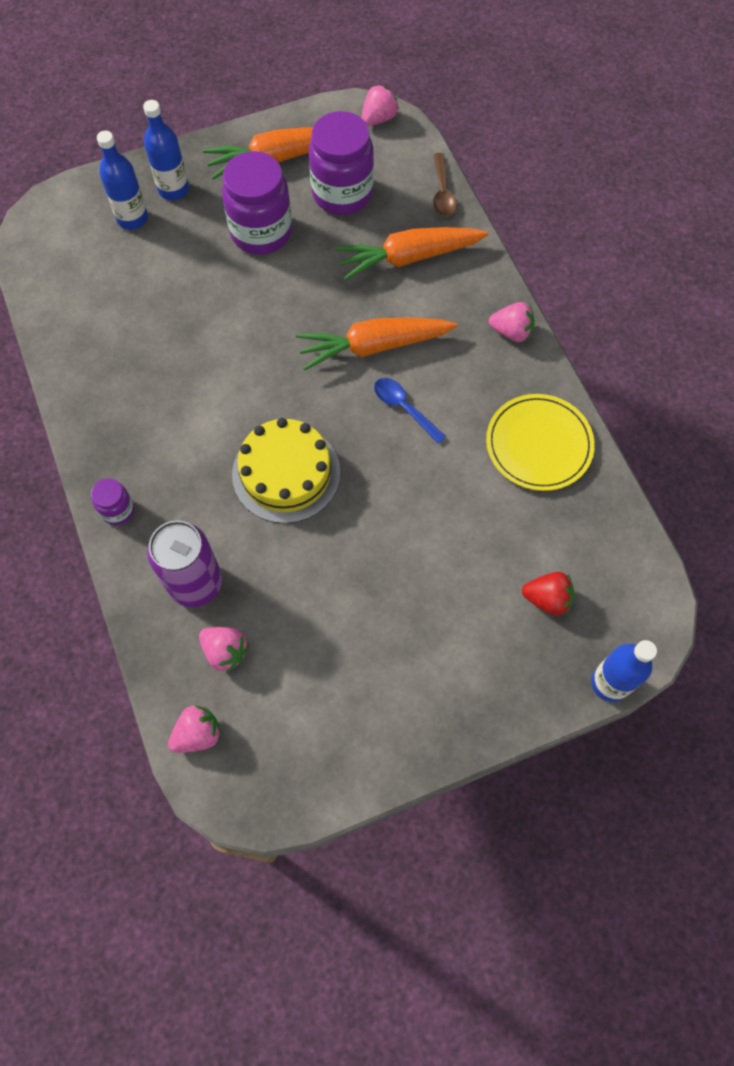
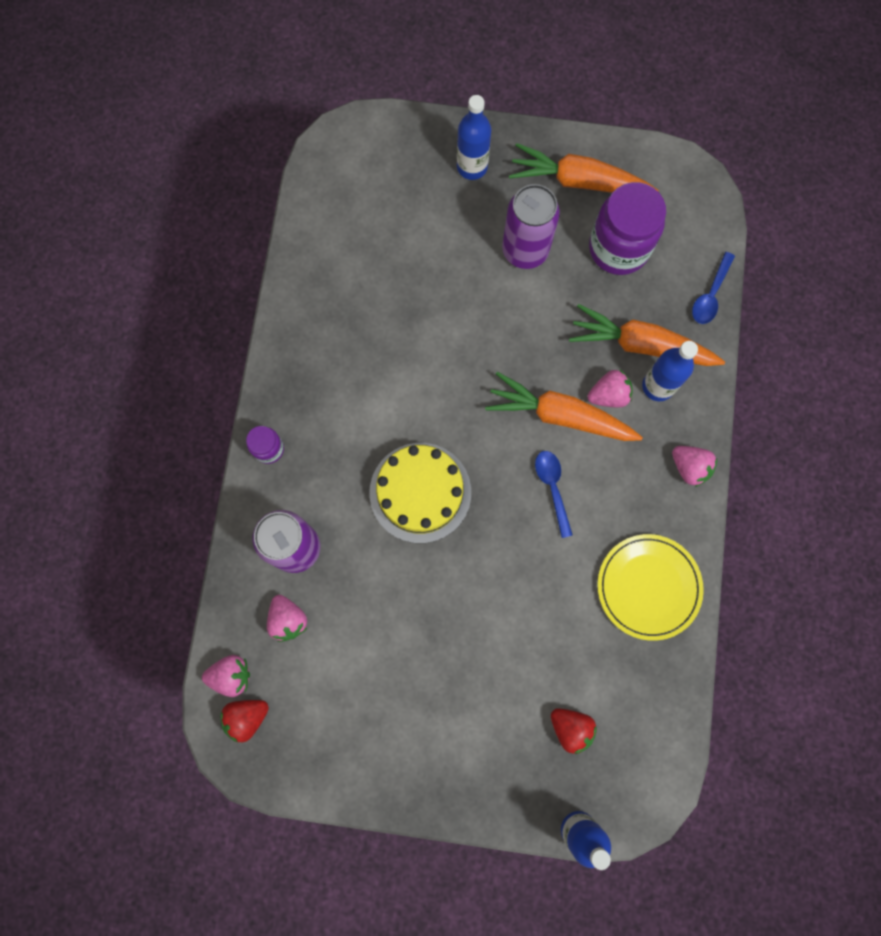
camera: 30 degrees right, 10 degrees up
blue bottle [97,131,148,230] -> blue bottle moved to [642,341,698,401]
purple jar [222,151,292,255] -> purple can [502,184,560,269]
pink strawberry [361,85,399,126] -> pink strawberry moved to [587,370,633,407]
brown spoon [433,153,457,216] -> blue spoon [692,252,735,324]
none -> red strawberry [220,700,269,742]

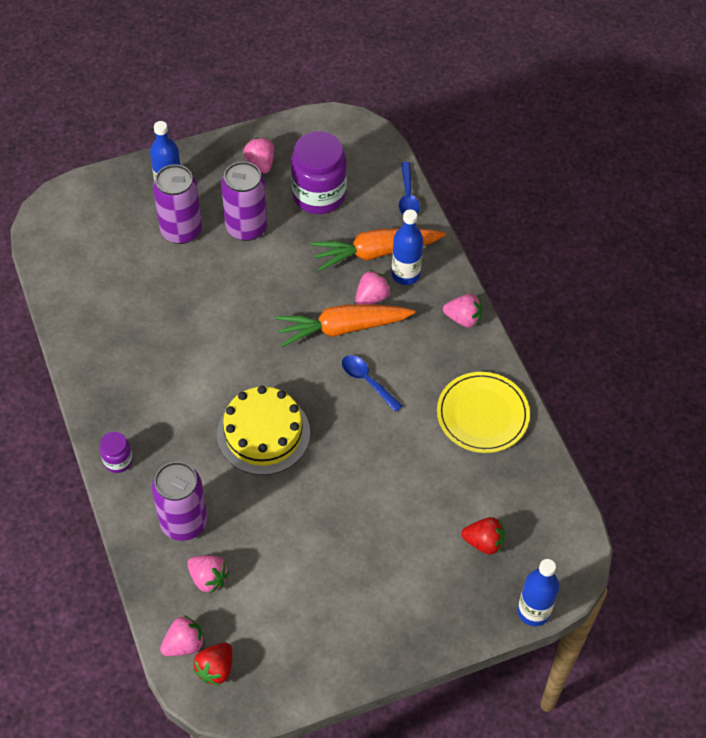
camera: 30 degrees left, 20 degrees down
orange carrot [509,143,659,193] -> pink strawberry [243,137,274,174]
none -> purple can [153,164,202,244]

